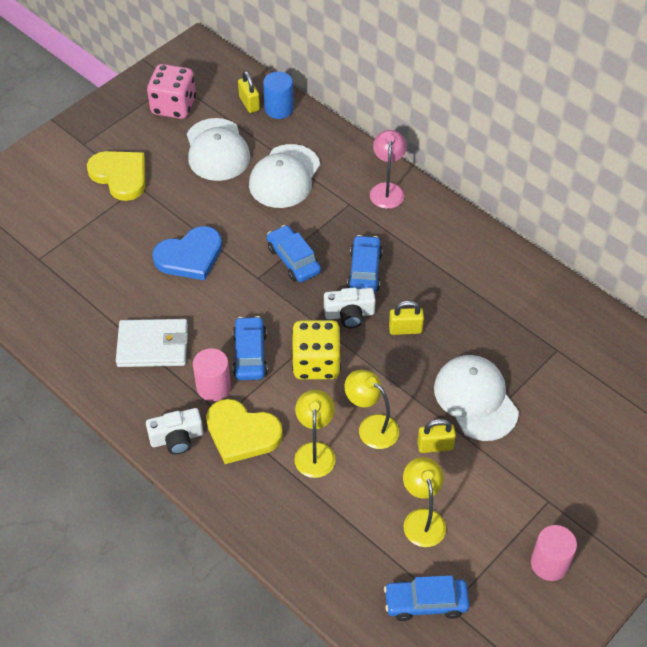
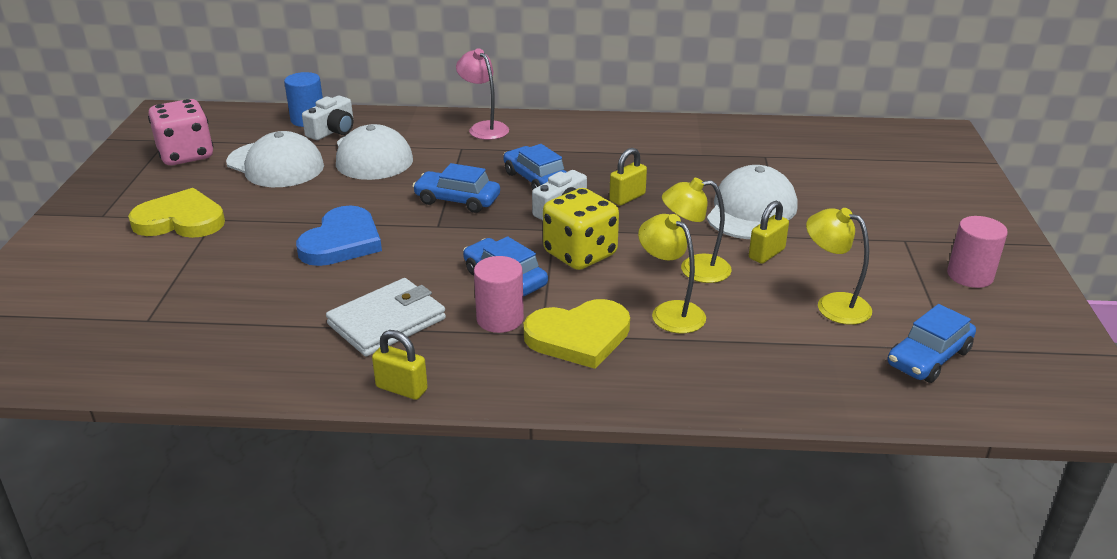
camera: 40 degrees left, 20 degrees down
white camera [146,408,203,454] -> white camera moved to [302,96,353,140]
yellow padlock [238,71,260,113] -> yellow padlock moved to [372,330,428,400]
white cap [434,355,519,441] -> white cap turned 90 degrees clockwise [707,165,798,239]

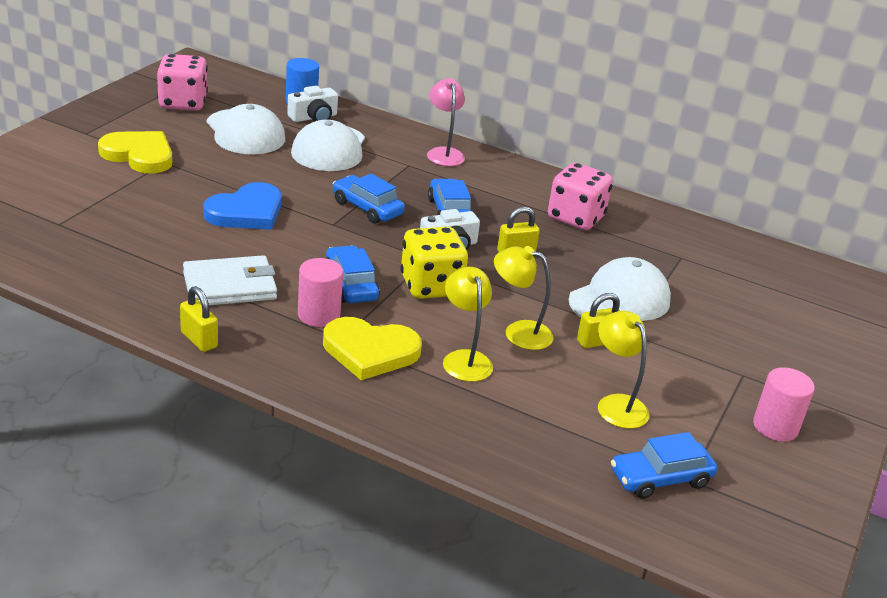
camera: 20 degrees right, 0 degrees up
none -> pink dice [548,163,613,230]

